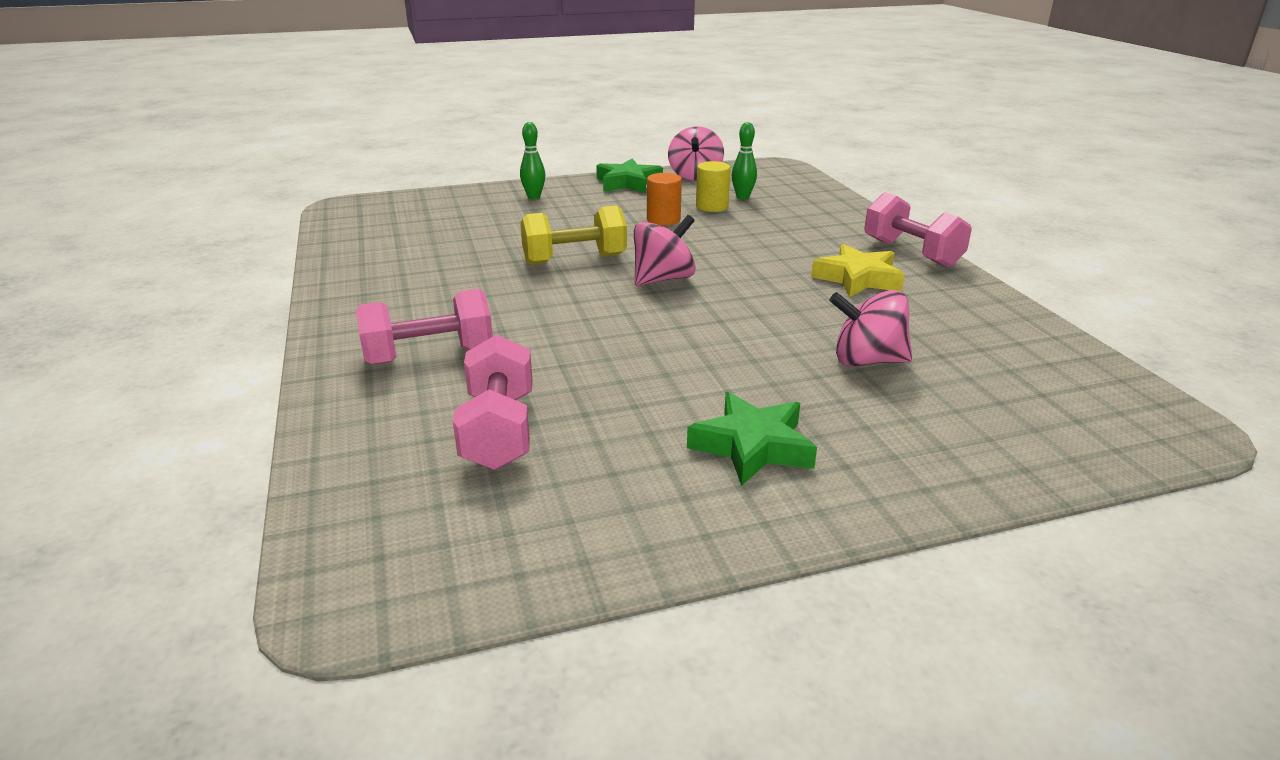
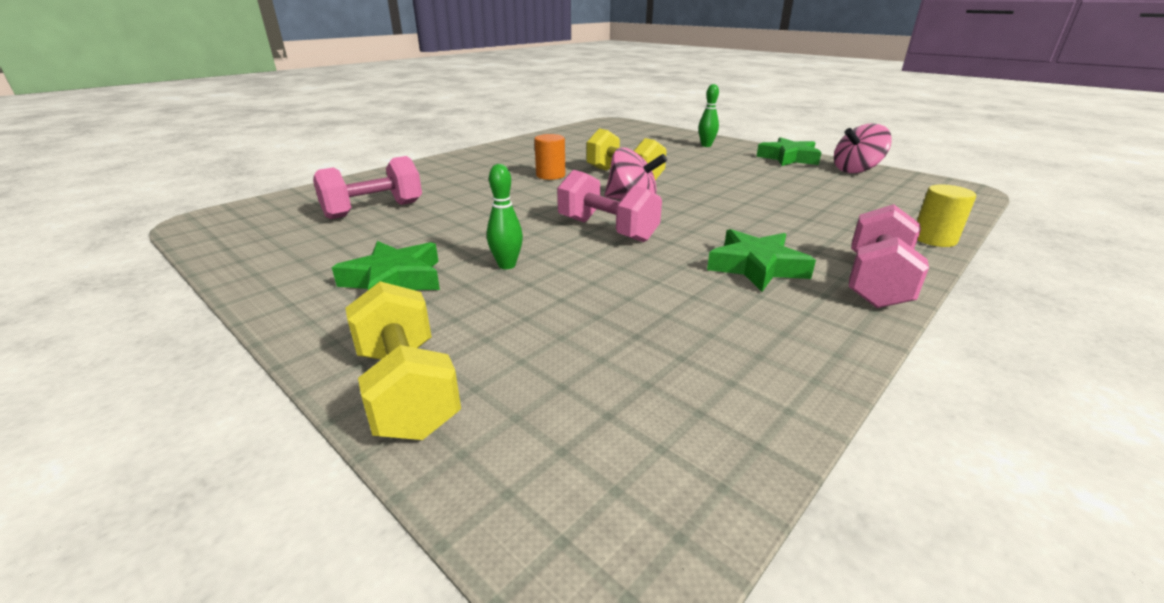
camera: 60 degrees right, 0 degrees up
pink dumbbell [356,289,493,365] -> pink dumbbell moved to [557,170,662,242]
orange cylinder [647,173,682,225] -> orange cylinder moved to [534,134,565,180]
yellow cylinder [696,161,731,212] -> yellow cylinder moved to [917,184,976,247]
green bowling pin [732,122,757,200] -> green bowling pin moved to [487,164,523,269]
yellow star [811,244,905,297] -> green star [707,229,816,292]
pink spinning top [829,290,912,367] -> none
none -> yellow dumbbell [345,281,461,440]

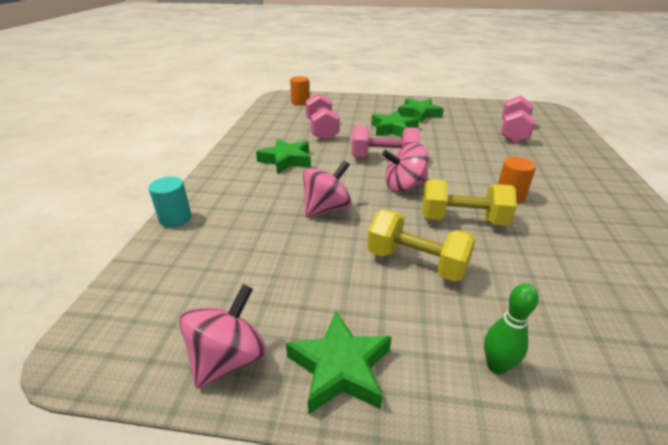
camera: 145 degrees right, 5 degrees up
yellow dumbbell [345,281,461,440] -> yellow dumbbell moved to [367,210,476,282]
green bowling pin [487,164,523,269] -> green star [371,111,419,137]
pink dumbbell [849,204,929,308] -> pink dumbbell moved to [306,93,339,141]
yellow cylinder [917,184,976,247] -> turquoise cylinder [148,177,192,227]
none -> orange cylinder [290,76,310,106]
none -> pink spinning top [303,161,352,217]

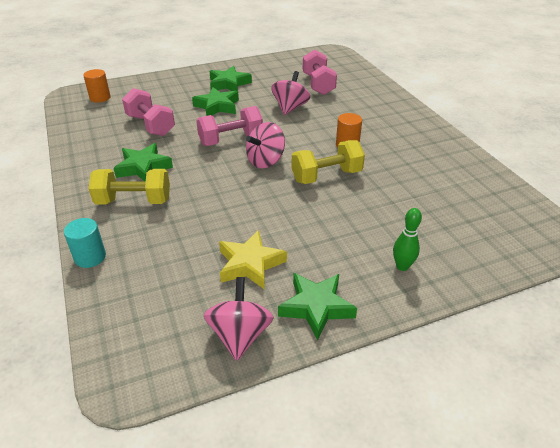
camera: 30 degrees left, 5 degrees up
pink spinning top [303,161,352,217] -> pink spinning top moved to [271,71,310,115]
yellow dumbbell [367,210,476,282] -> yellow dumbbell moved to [88,169,170,205]
none -> yellow star [219,230,287,290]

